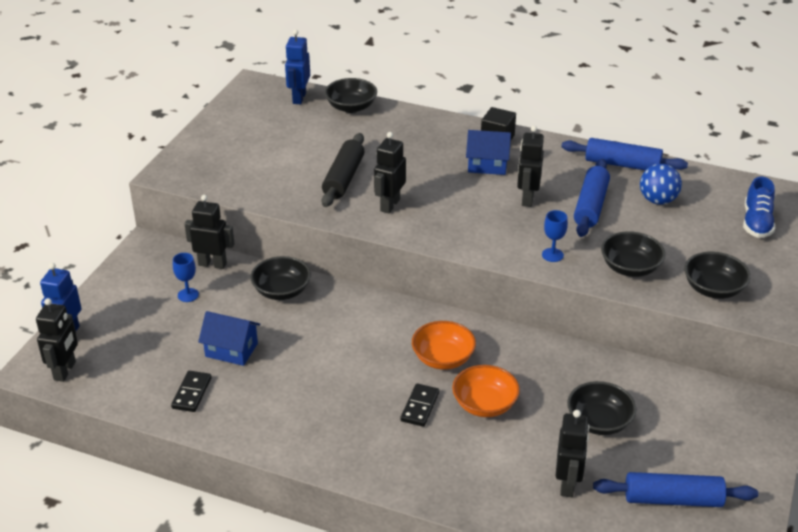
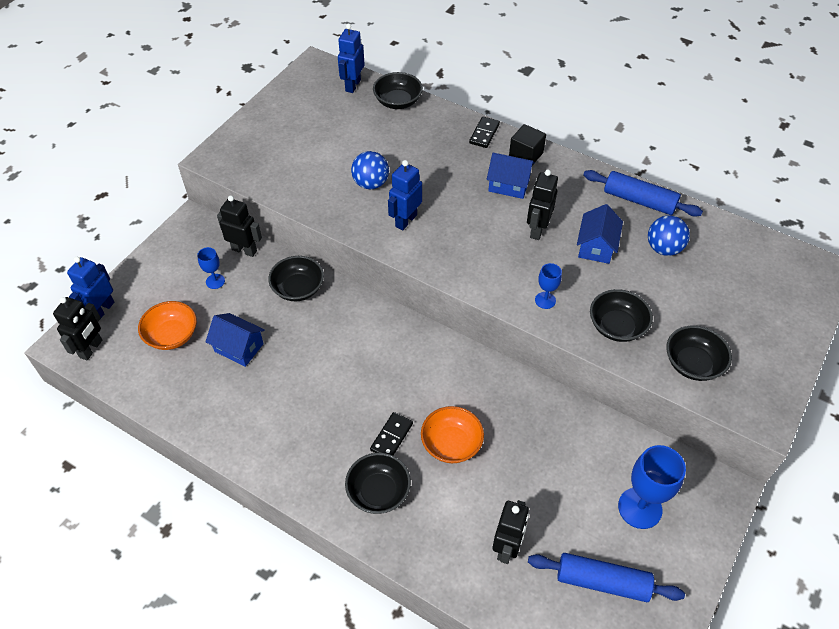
camera: 10 degrees right, 15 degrees up
black domino [171,371,212,412] -> black domino moved to [469,116,500,148]
black rolling pin [322,133,364,207] -> blue ball [351,151,389,189]
black robot [374,132,406,214] -> blue robot [388,160,422,230]
orange bowl [412,321,476,370] -> orange bowl moved to [138,301,197,350]
black bowl [567,381,636,435] -> black bowl moved to [345,453,411,514]
blue rolling pin [574,159,610,237] -> blue house [577,204,623,264]
blue shoe [743,177,775,238] -> none
none -> blue goblet [618,445,686,529]

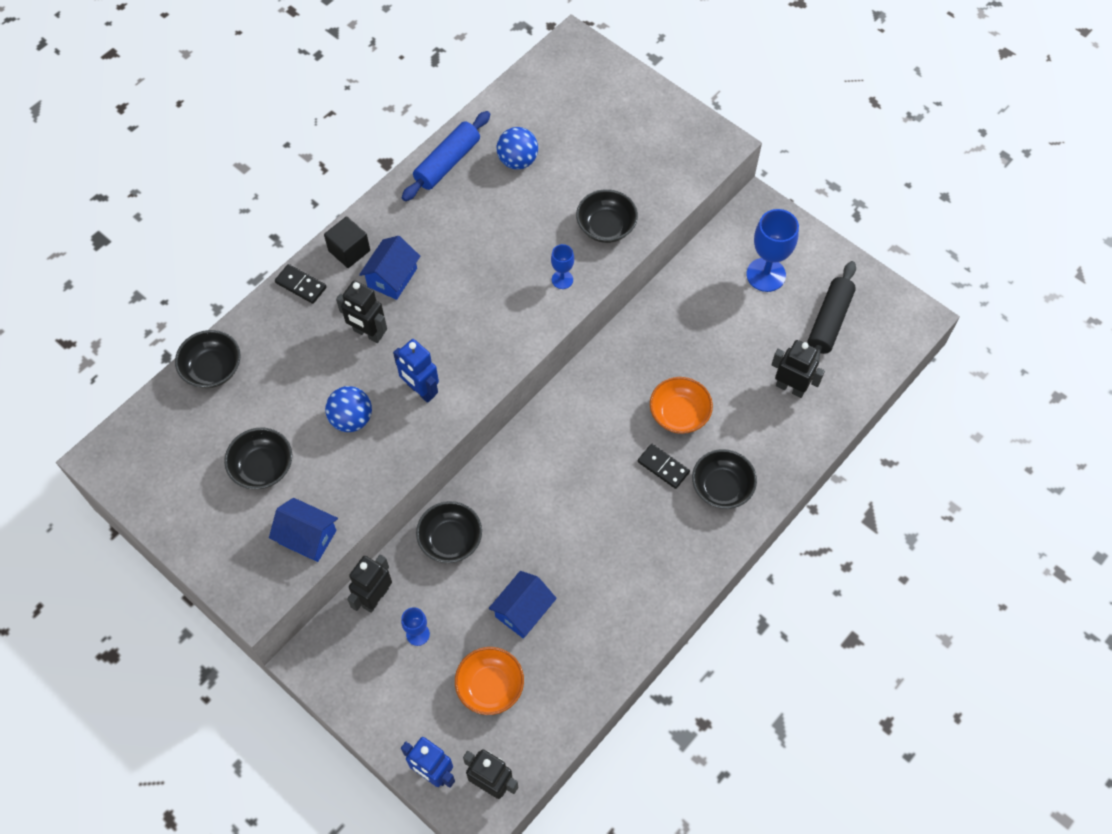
camera: 80 degrees left, 10 degrees up
blue robot [338,24,365,93] -> none
black robot [527,170,558,240] -> black robot moved to [336,281,387,343]
blue rolling pin [528,553,685,602] -> black rolling pin [807,261,856,367]
blue house [577,204,623,264] -> blue house moved to [269,498,338,562]
black bowl [666,326,732,381] -> black bowl moved to [224,428,292,489]

